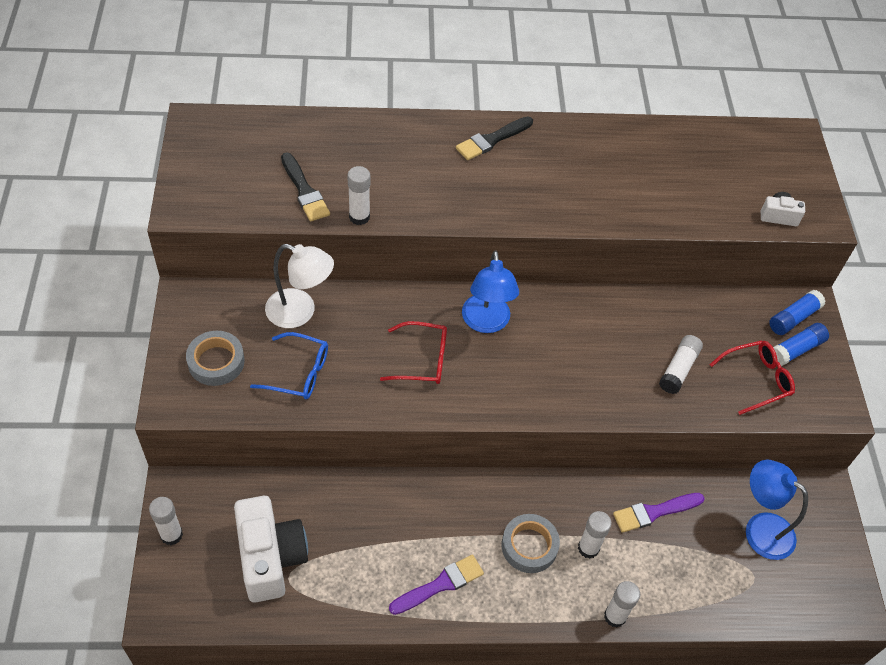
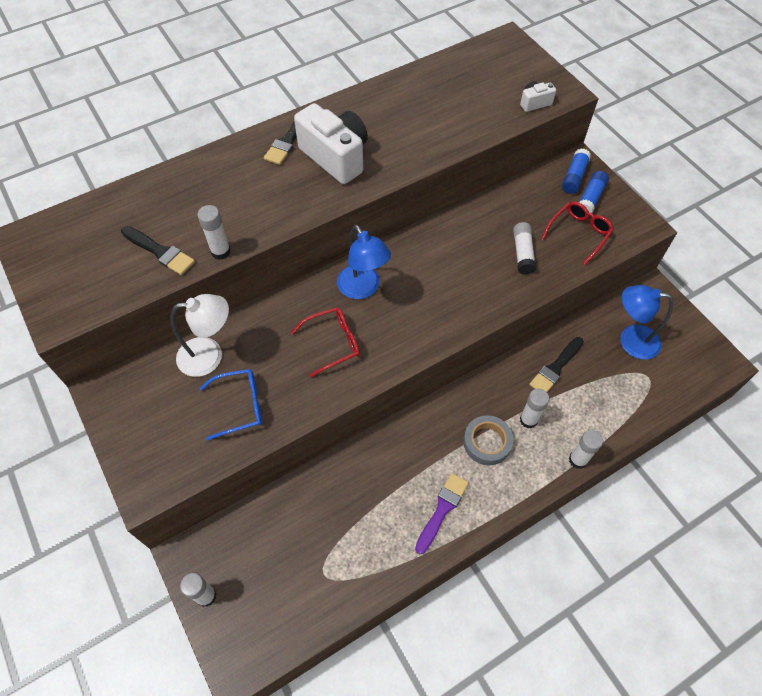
camera: 25 degrees left, 5 degrees up
grey tape [186,331,245,386] -> none
white camera [234,496,308,602] -> white camera moved to [294,103,368,184]
purple brush [613,493,705,533] -> black brush [529,337,584,392]

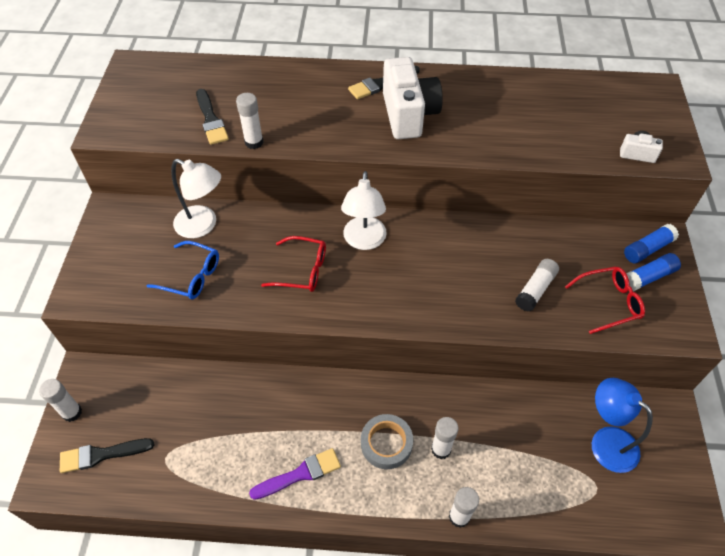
camera: 35 degrees right, 5 degrees down
blue lamp [337,225,391,299] -> white lamp [341,171,387,250]
black brush [529,337,584,392] -> black brush moved to [60,438,154,473]

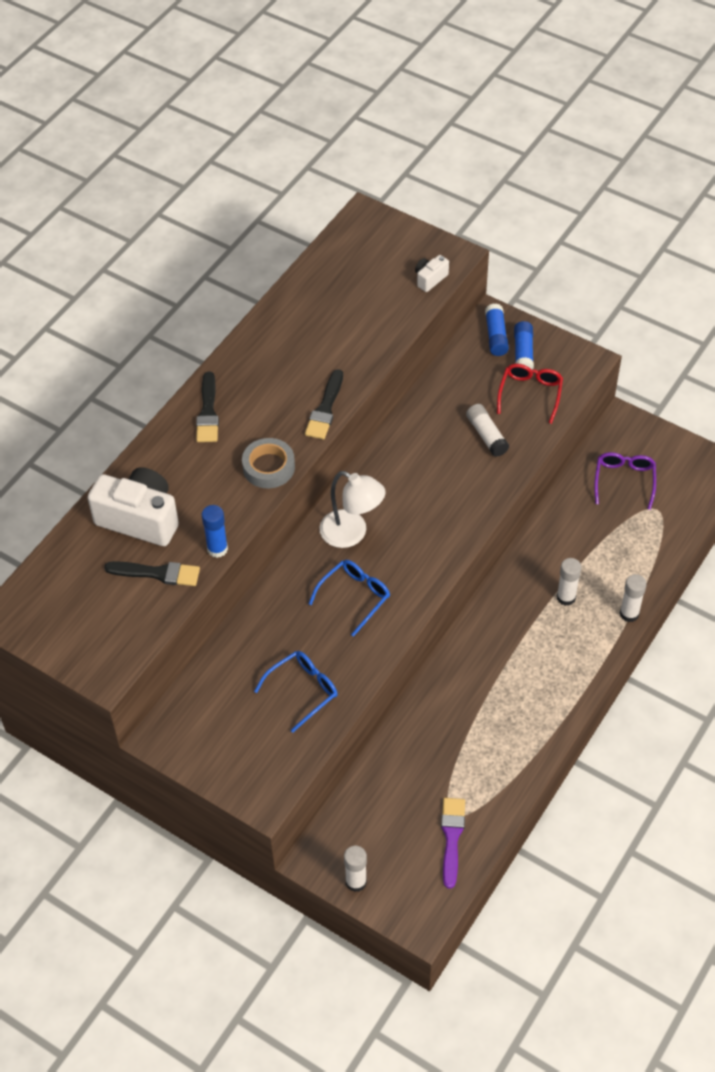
camera: 60 degrees left, 0 degrees up
black brush [60,438,154,473] -> black brush moved to [305,369,343,439]
white lamp [171,159,221,238] -> none
white glue stick [236,93,263,149] -> blue glue stick [202,505,228,558]
purple brush [249,448,341,500] -> purple brush moved to [441,798,465,889]
red glasses [261,236,326,292] -> blue glasses [308,560,390,637]
grey tape [361,414,413,469] -> grey tape moved to [242,438,295,488]
white camera [383,57,443,139] -> white camera moved to [88,467,179,546]
blue lamp [592,378,653,473] -> purple glasses [594,452,656,510]

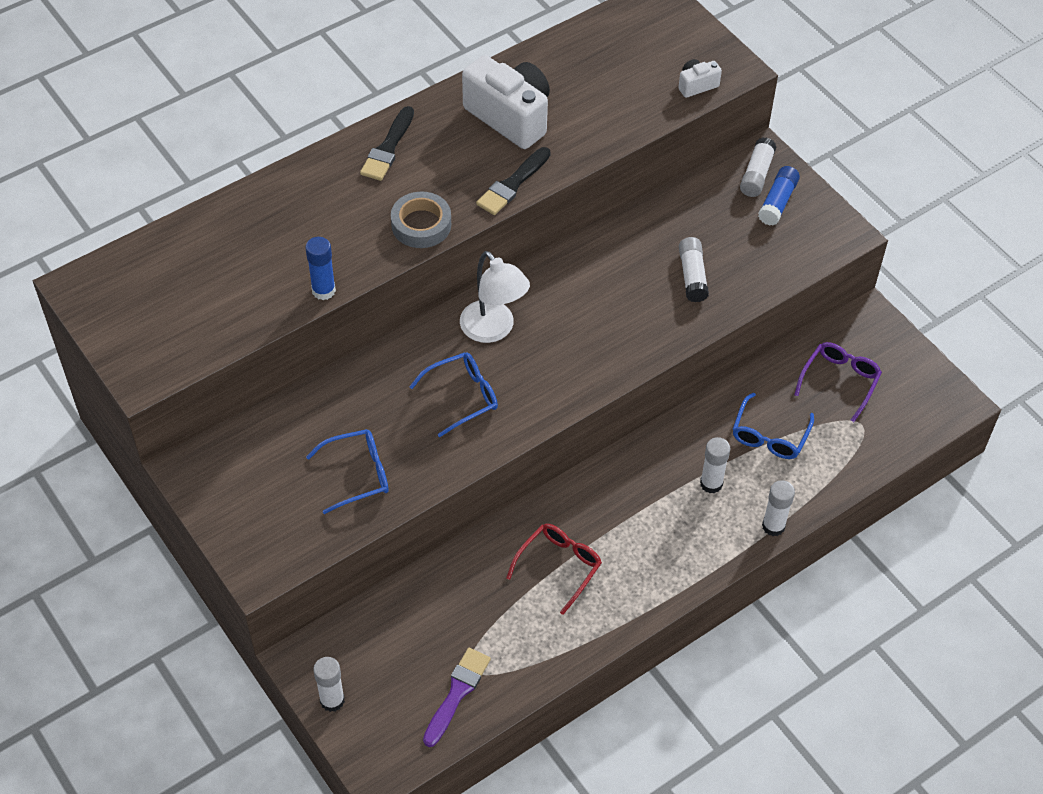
camera: 20 degrees right, 0 degrees up
white camera [88,467,179,546] -> white camera moved to [462,55,550,149]
black brush [104,561,200,586] -> none
blue glue stick [485,303,509,356] -> white glue stick [740,137,777,197]
red glasses [497,364,563,424] -> red glasses moved to [506,524,602,615]
none -> blue glasses [733,393,814,459]

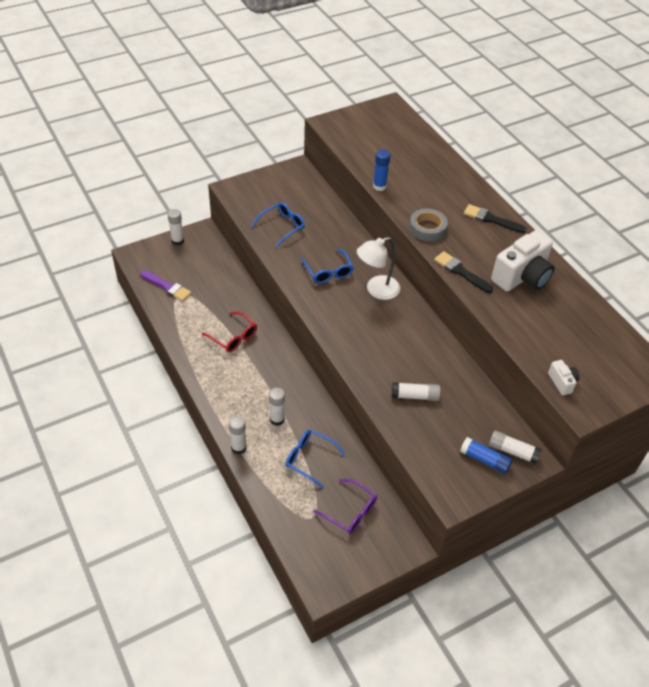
camera: 95 degrees right, 5 degrees down
blue glasses [306,429,389,514] -> blue glasses turned 120 degrees counterclockwise [252,202,305,247]

